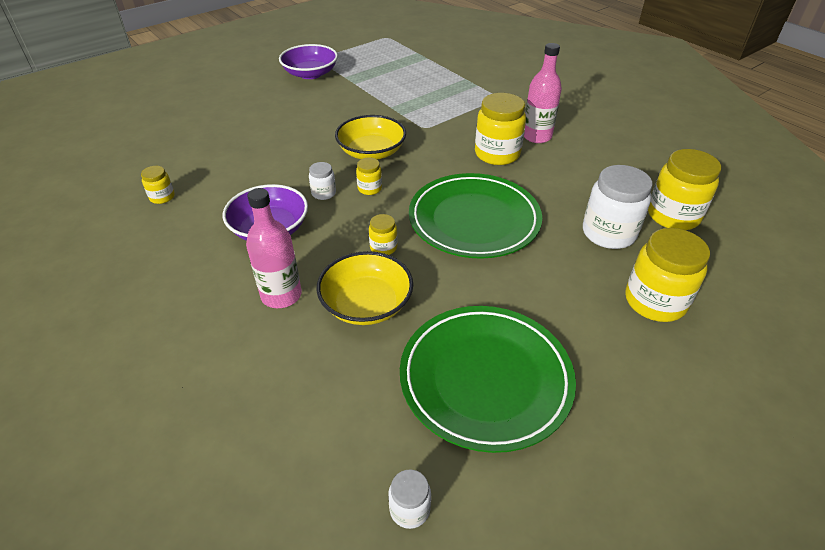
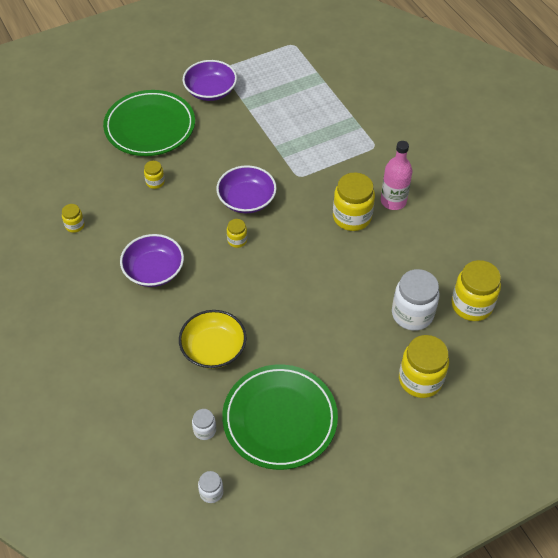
camera: 10 degrees right, 10 degrees up
pink bottle [246,188,302,308] -> none
white jar [309,162,336,200] -> white jar moved to [192,409,216,440]
yellow bowl [335,115,406,160] -> purple bowl [216,165,277,213]
yellow jar [369,214,398,255] -> yellow jar moved to [144,161,165,189]
green plate [409,173,542,259] -> green plate moved to [103,90,195,156]

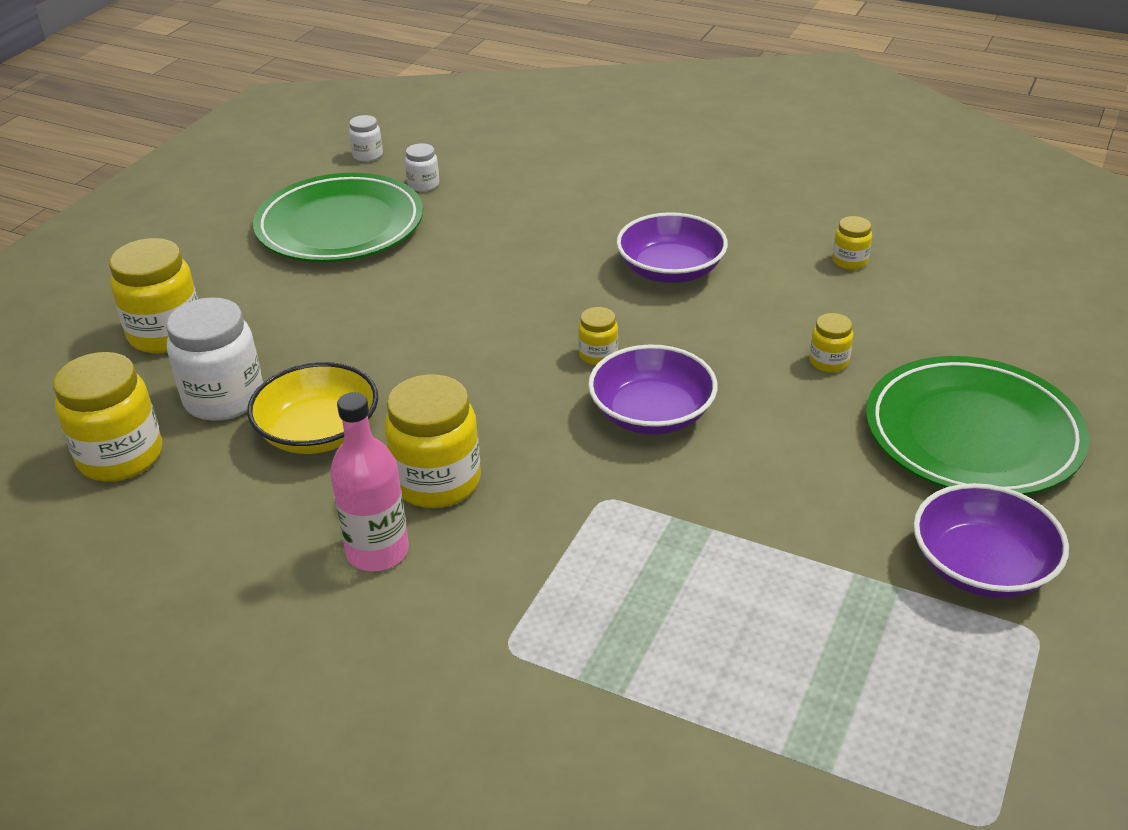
camera: 145 degrees right, 15 degrees down
yellow bowl [179,310,247,369] -> yellow bowl moved to [247,362,378,454]

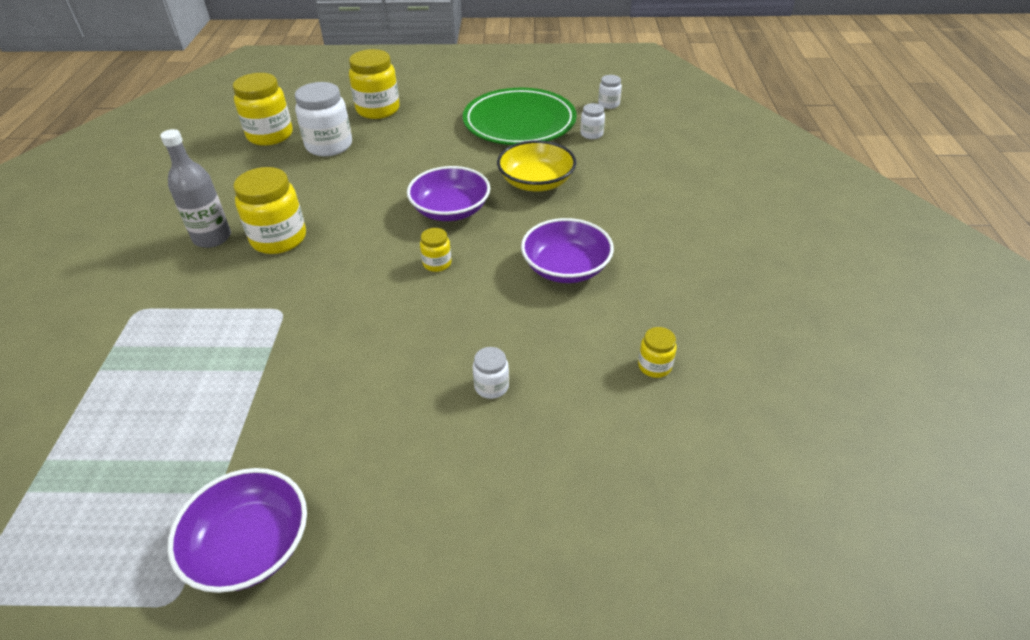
camera: 65 degrees right, 5 degrees up
yellow bowl [247,362,378,454] -> yellow bowl moved to [497,140,577,191]
pink bottle [330,392,409,571] -> grey bottle [160,129,231,248]
purple bowl [588,345,718,435] -> purple bowl moved to [407,166,490,221]
yellow jar [810,313,853,372] -> white jar [473,347,509,399]
green plate [866,356,1090,495] -> none

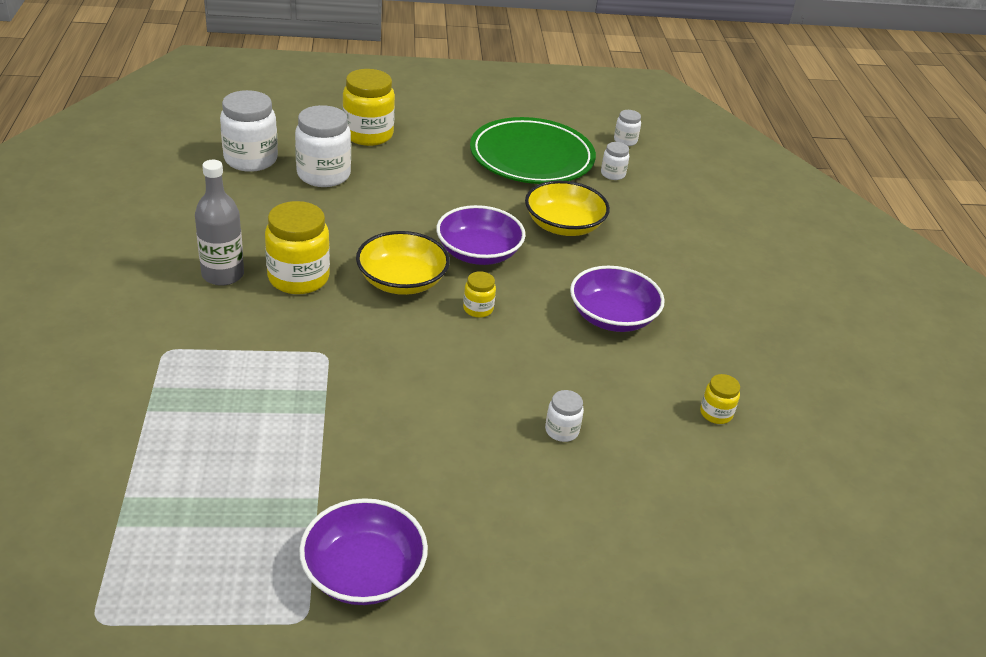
camera: 10 degrees left, 5 degrees down
yellow jar [233,73,292,146] -> white jar [220,90,278,172]
none -> yellow bowl [356,231,450,295]

